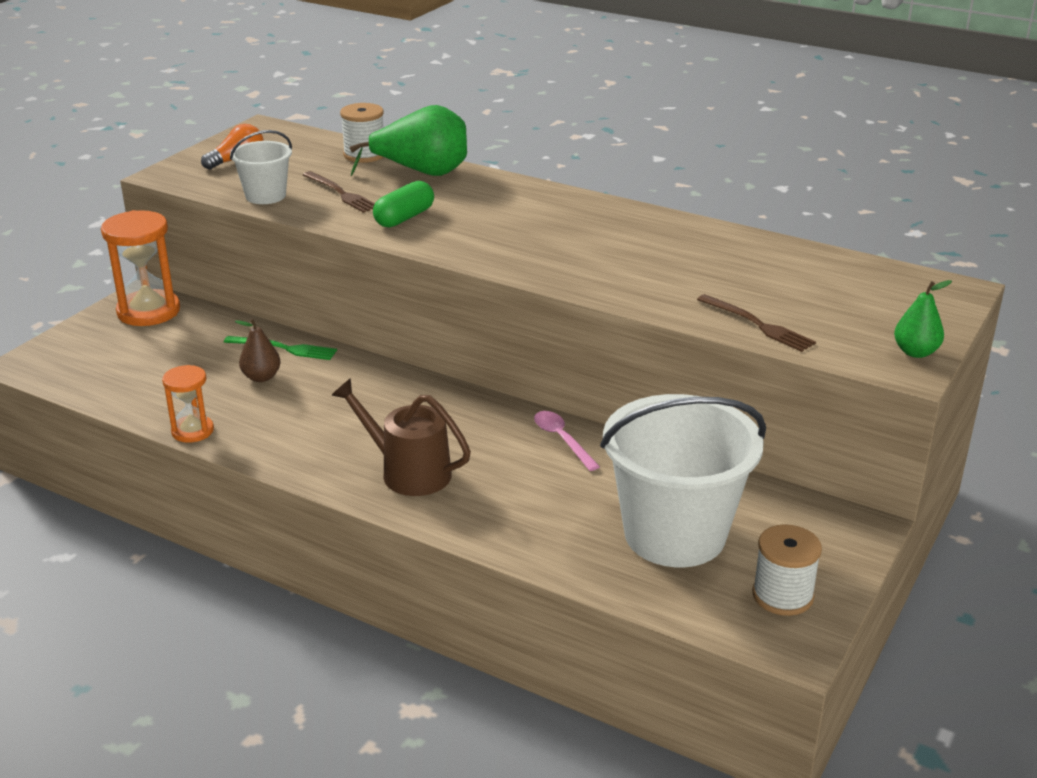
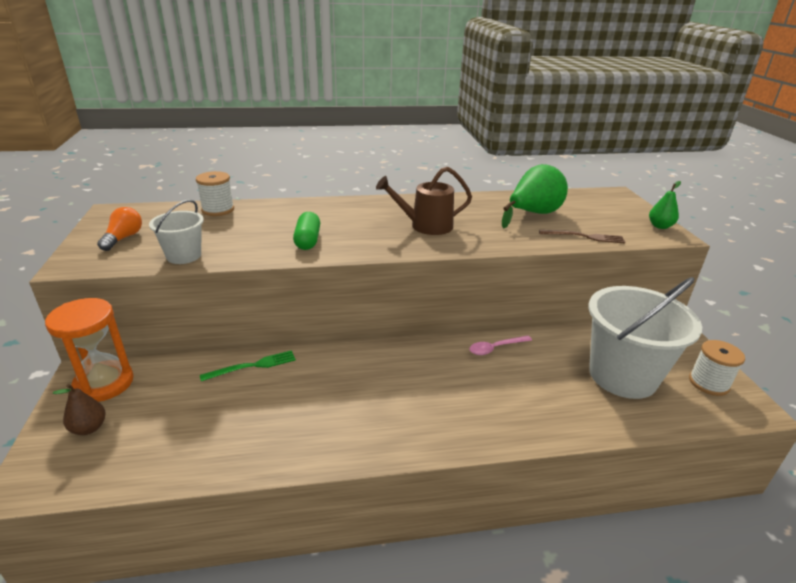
camera: 40 degrees left, 0 degrees up
orange hourglass [162,365,214,443] -> none
brown pear [235,318,281,382] -> brown pear moved to [53,384,106,435]
brown fork [303,171,375,213] -> none
brown watering can [331,378,471,496] -> brown watering can moved to [376,167,472,235]
green pear [349,105,467,176] -> green pear moved to [502,164,568,229]
pink spoon [534,411,600,471] -> pink spoon turned 45 degrees counterclockwise [469,336,532,355]

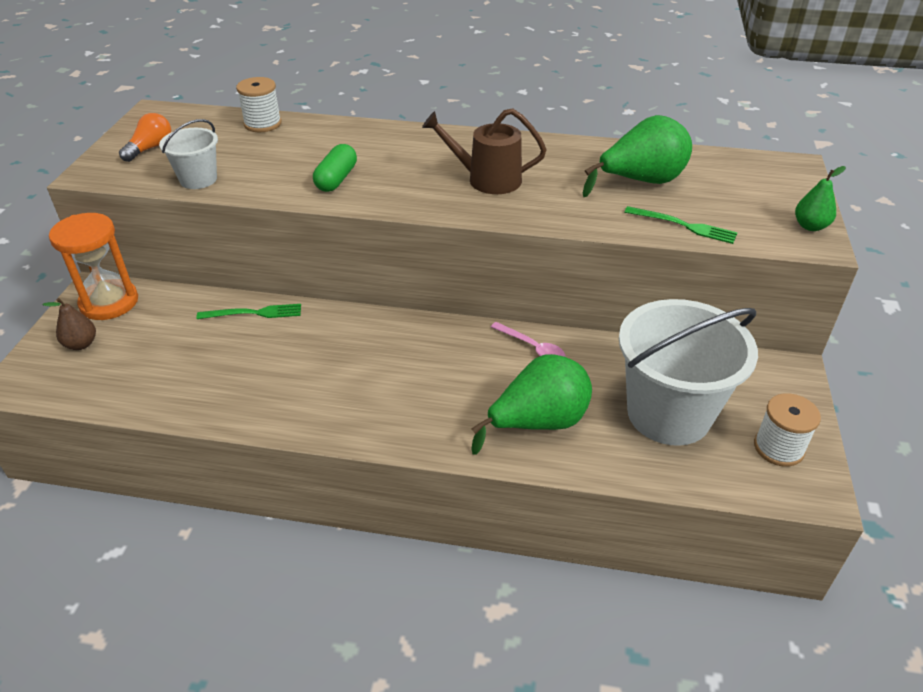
camera: 20 degrees right, 10 degrees up
pink spoon [469,336,532,355] -> pink spoon turned 135 degrees counterclockwise [491,322,565,357]
brown fork [539,230,625,243] -> green fork [624,206,738,244]
none -> green pear [471,354,592,455]

